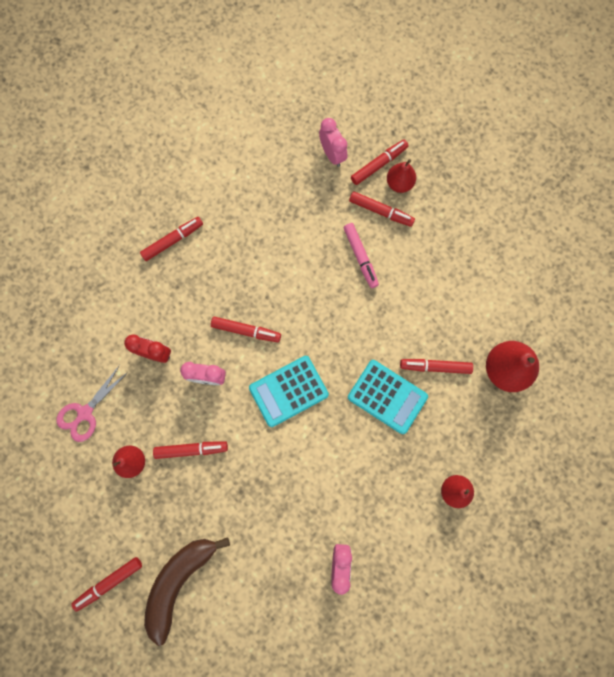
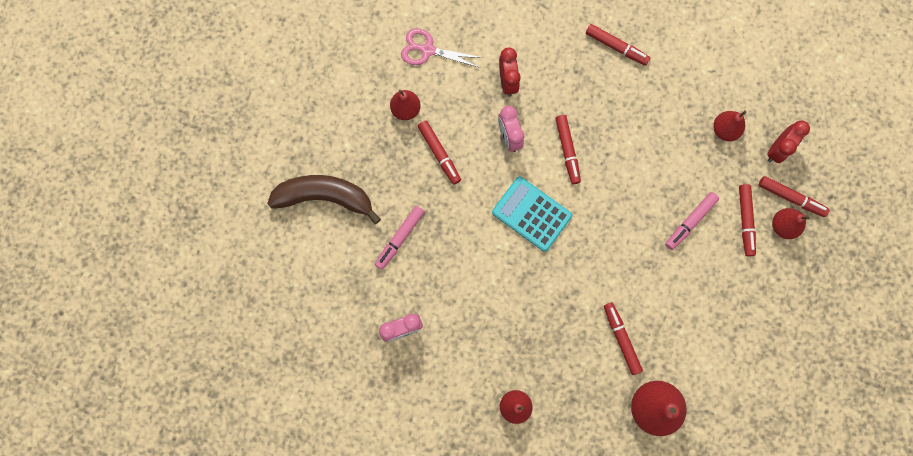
camera: 65 degrees right, 0 degrees up
red marker [71,557,142,612] -> none
pink clock [319,118,348,167] -> red clock [767,121,810,163]
turquoise calculator [348,360,428,434] -> none
none -> pink marker [375,206,424,270]
none -> red pear [713,110,747,141]

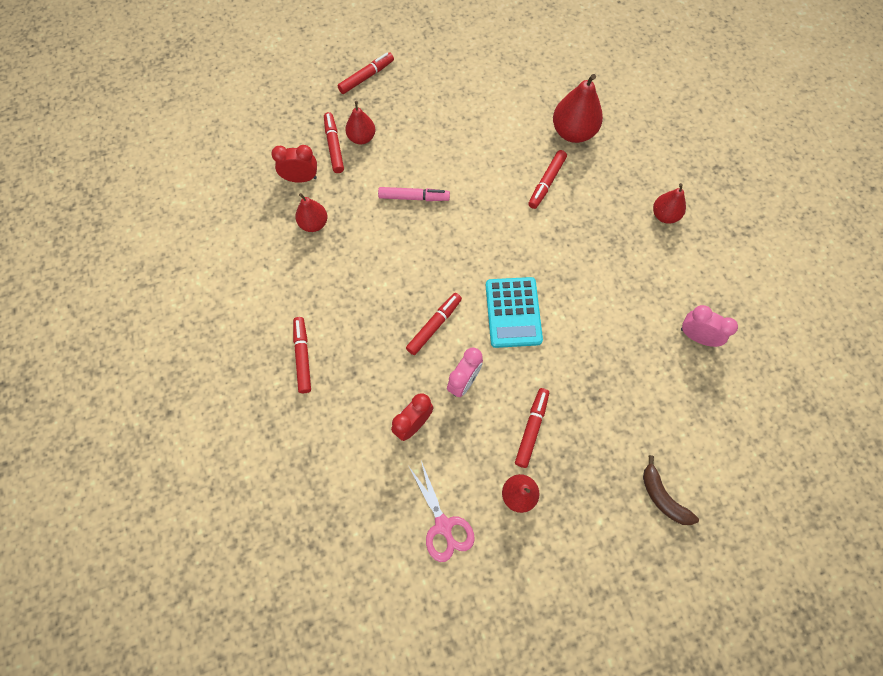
camera: 130 degrees left, 10 degrees down
brown banana [267,175,381,224] -> brown banana [643,455,699,525], size x0.57
pink marker [375,206,424,270] -> none
red marker [739,184,756,257] -> red marker moved to [337,52,394,94]

